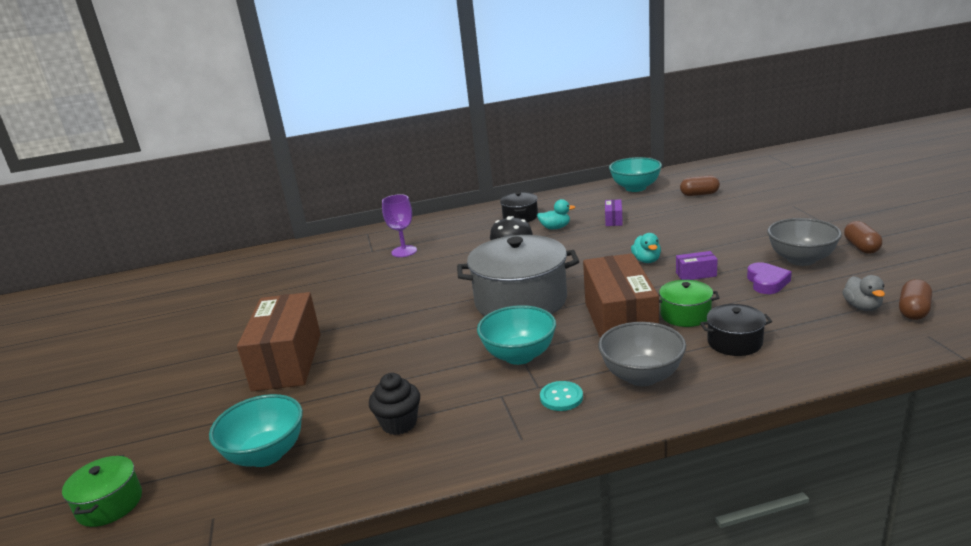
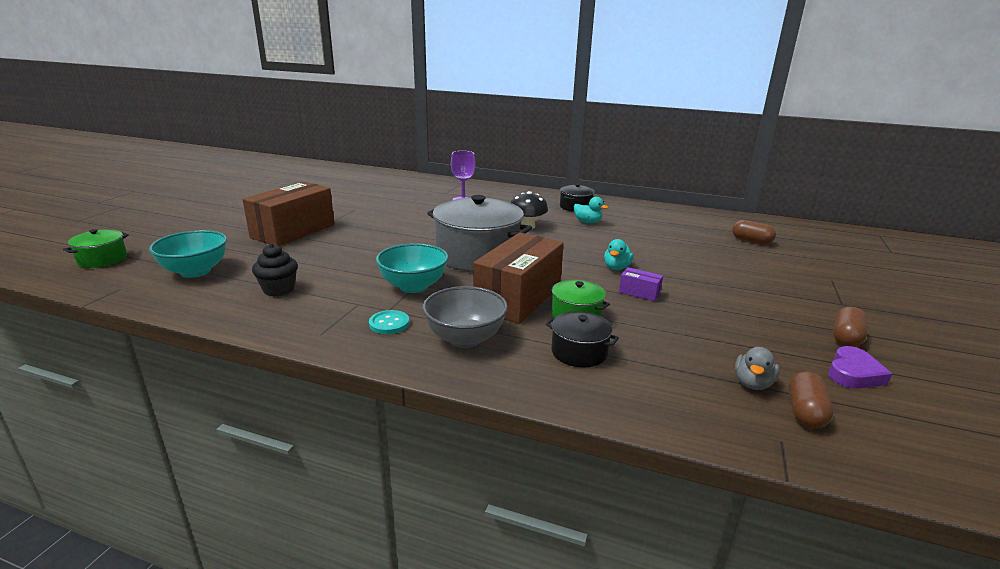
camera: 30 degrees right, 0 degrees up
purple box [605,199,623,226] -> none
turquoise bowl [609,157,662,192] -> none
purple heart [747,262,792,294] -> purple heart moved to [828,346,892,389]
grey bowl [767,218,842,266] -> none
brown capsule [899,279,932,320] -> brown capsule turned 45 degrees counterclockwise [789,371,833,429]

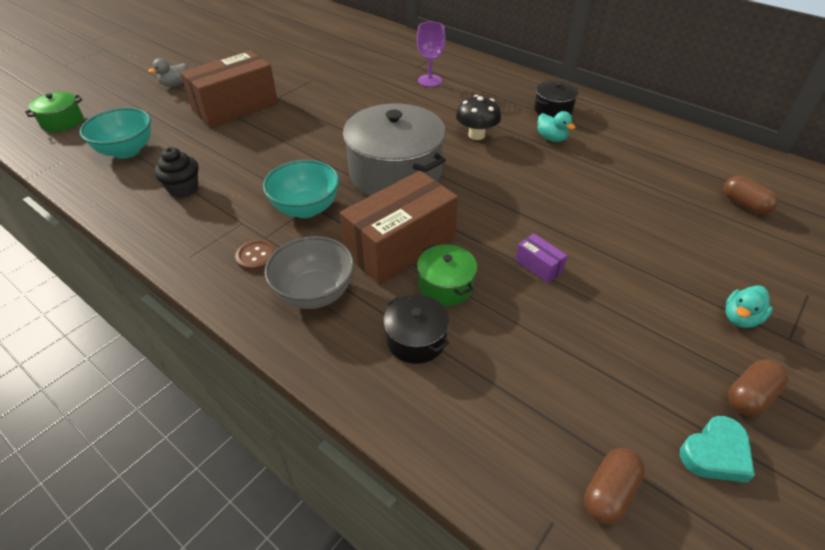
camera: 20 degrees right, 20 degrees up
turquoise button [369,310,409,334] -> brown button [235,240,276,271]
turquoise duck [604,239,634,270] -> turquoise duck moved to [725,285,773,328]
grey duck [735,347,780,390] -> grey duck moved to [148,58,188,87]
purple heart [828,346,892,389] -> turquoise heart [680,416,755,483]

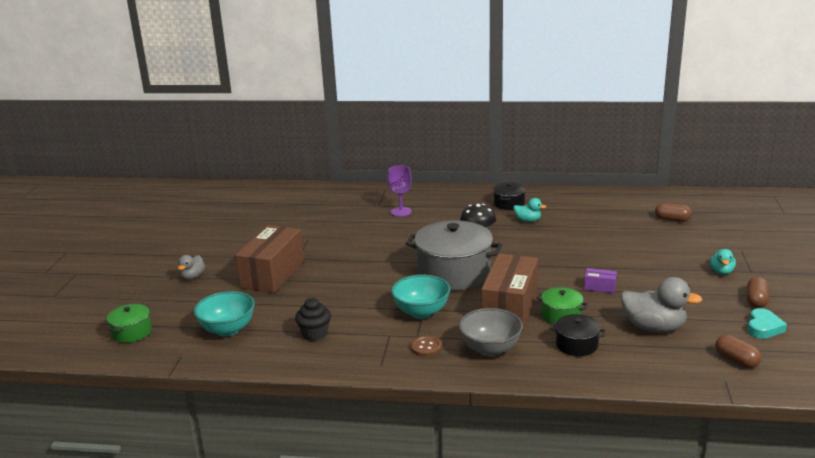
camera: 30 degrees left, 20 degrees down
brown capsule [584,448,645,524] -> brown capsule turned 45 degrees counterclockwise [715,335,761,368]
none -> grey duck [621,277,702,332]

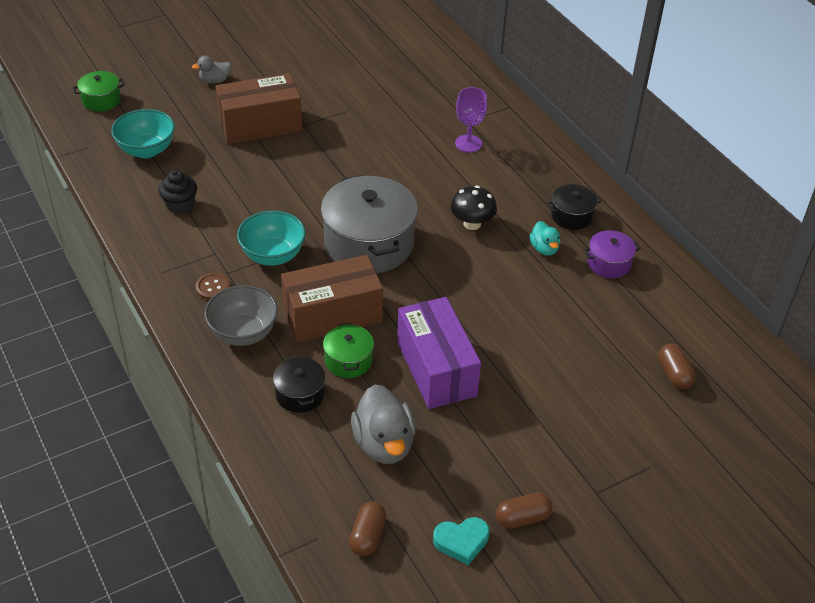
camera: 50 degrees right, 20 degrees up
purple box [584,268,617,293] -> purple box [397,297,481,409], size x2.42
turquoise duck [710,249,736,275] -> none
none -> purple pot [584,230,640,278]

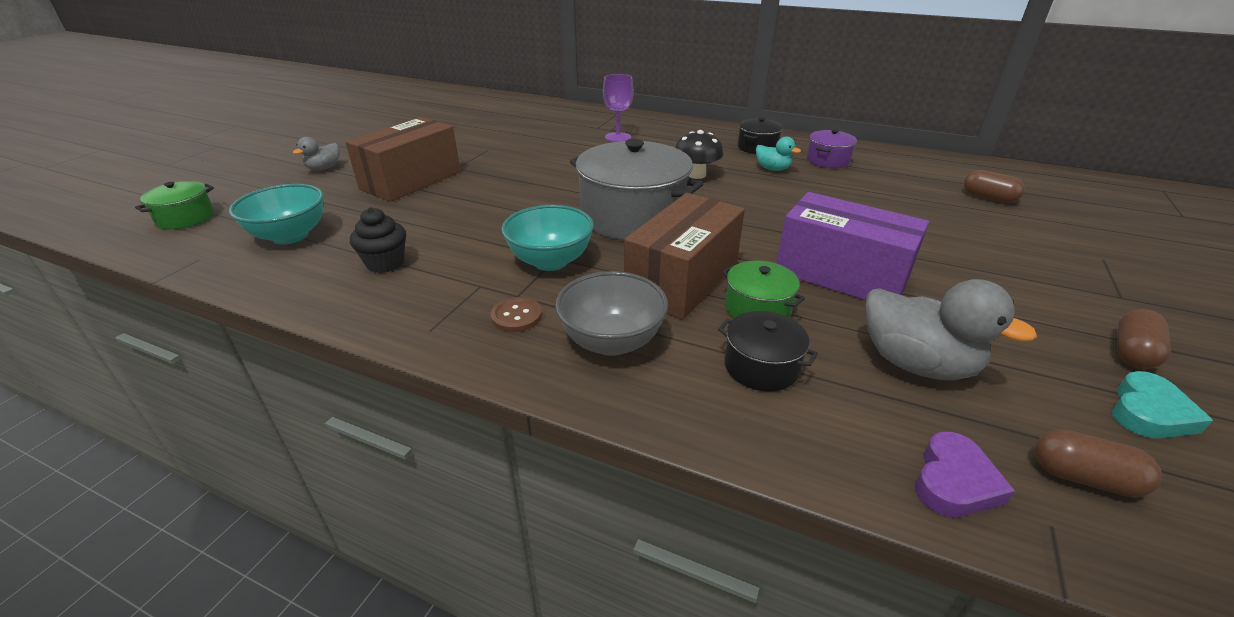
camera: 35 degrees left, 10 degrees down
brown capsule [349,502,386,556] -> brown capsule turned 45 degrees counterclockwise [1035,429,1162,498]
none -> purple heart [915,432,1015,517]

